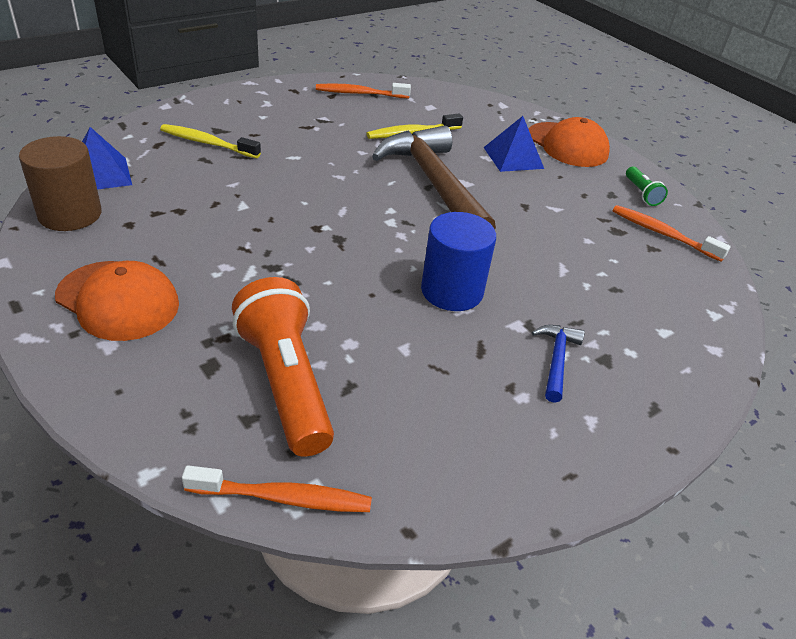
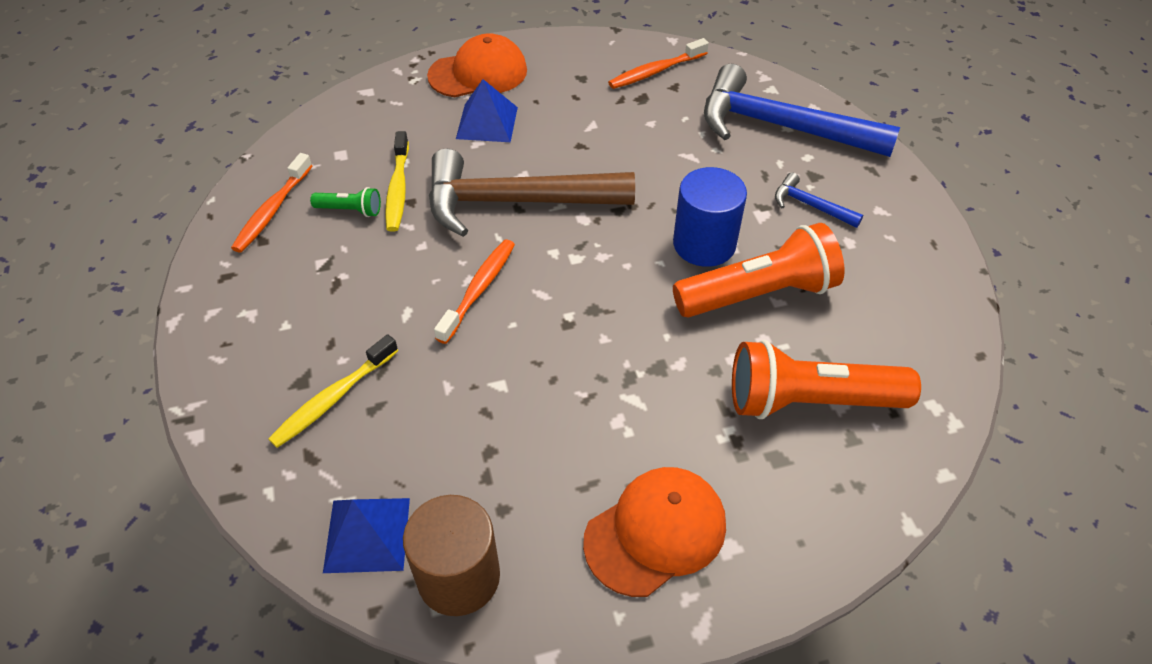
camera: 65 degrees left, 10 degrees up
orange toothbrush [182,465,372,512] -> orange toothbrush moved to [434,239,515,344]
green flashlight [626,166,668,206] -> green flashlight moved to [310,187,381,217]
none -> orange flashlight [673,223,845,318]
none -> blue hammer [704,64,900,157]

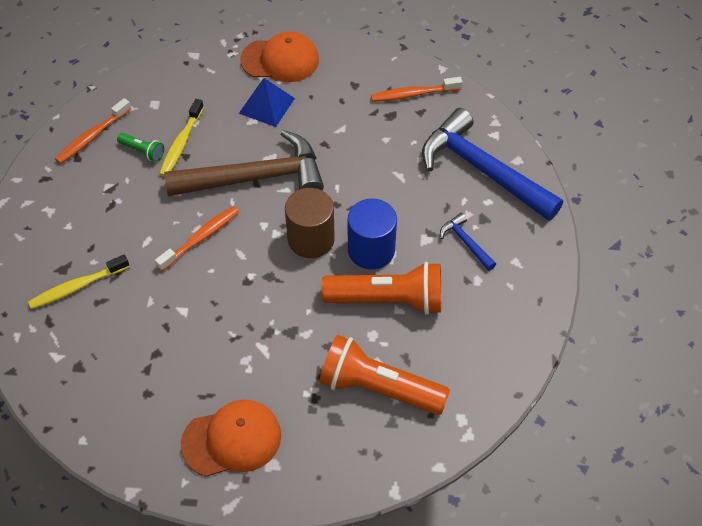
camera: 20 degrees right, 5 degrees up
blue pyramid [323,498,410,573] -> none
brown cylinder [403,495,500,616] -> brown cylinder moved to [285,188,335,258]
brown hammer [429,149,635,237] -> brown hammer turned 150 degrees clockwise [164,130,324,196]

